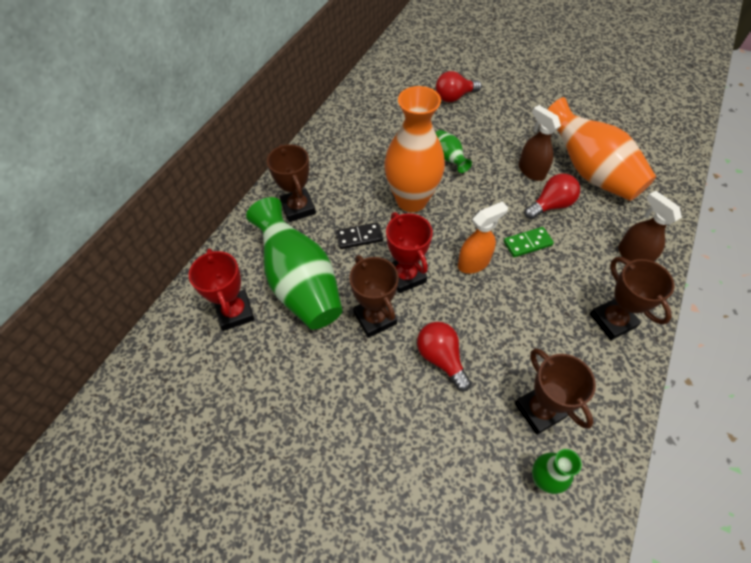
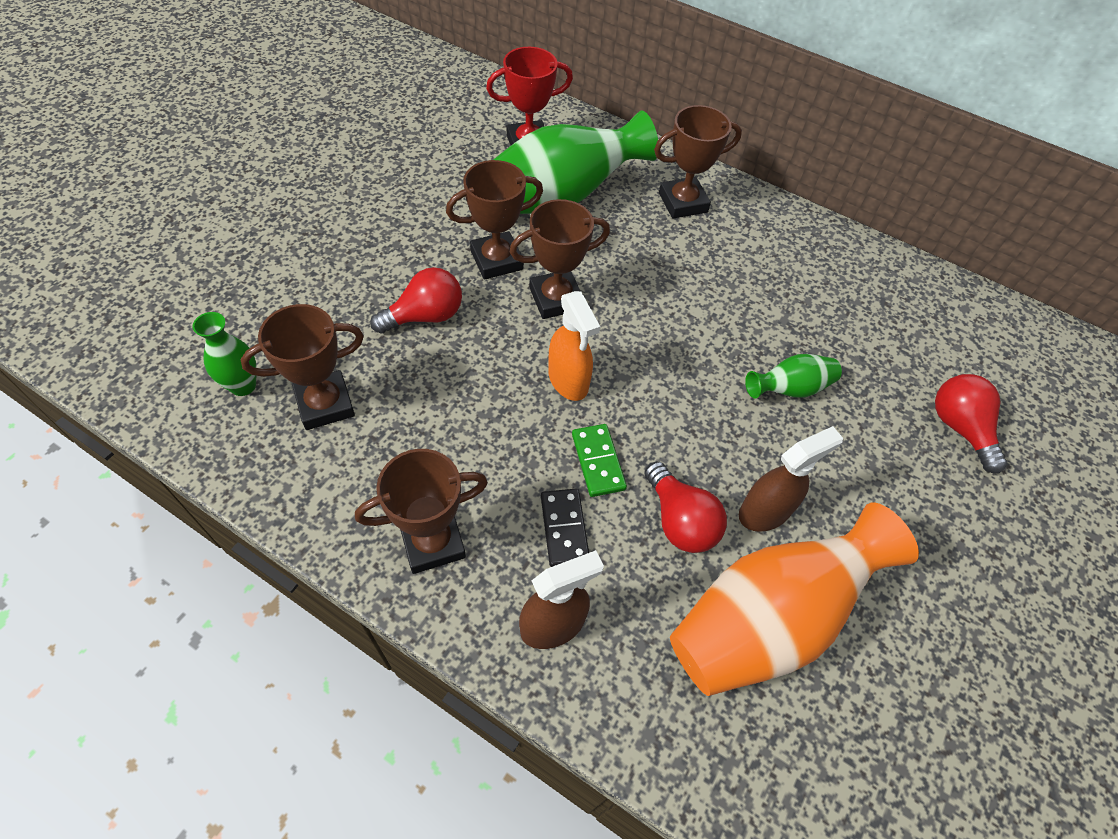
camera: 90 degrees right, 0 degrees up
black domino [336,222,383,249] -> black domino moved to [541,489,589,567]
orange vase [384,86,445,212] -> none
red trophy [386,212,433,293] -> brown trophy [509,199,610,319]

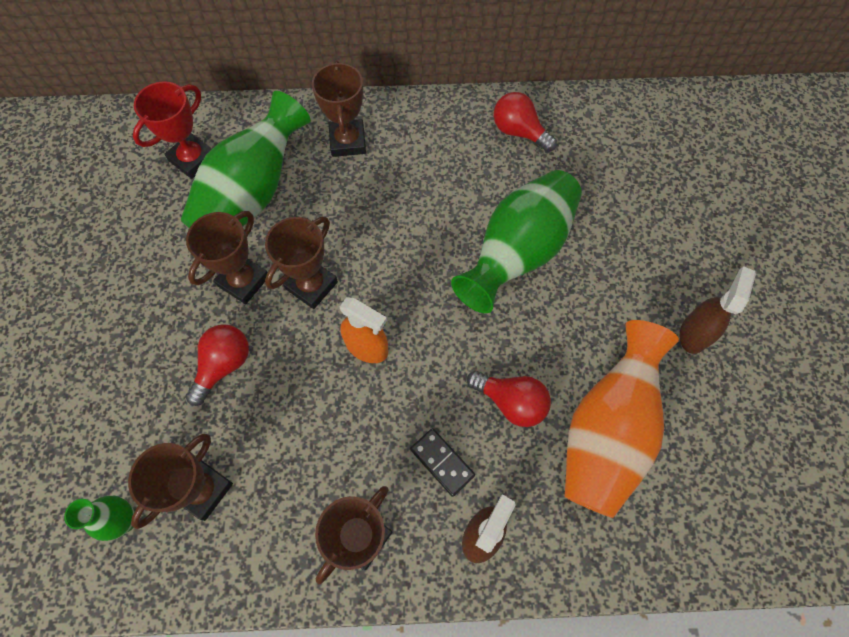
camera: 30 degrees left, 10 degrees up
green domino [572,424,627,497] -> none
brown trophy [654,105,742,219] -> brown trophy turned 45 degrees counterclockwise [312,60,366,157]
brown spray bottle [739,426,843,532] -> brown spray bottle moved to [680,266,756,354]
green vase [745,354,842,398] -> green vase [451,170,582,313], size x2.13
red light bulb [935,374,1007,473] -> red light bulb moved to [494,92,557,152]

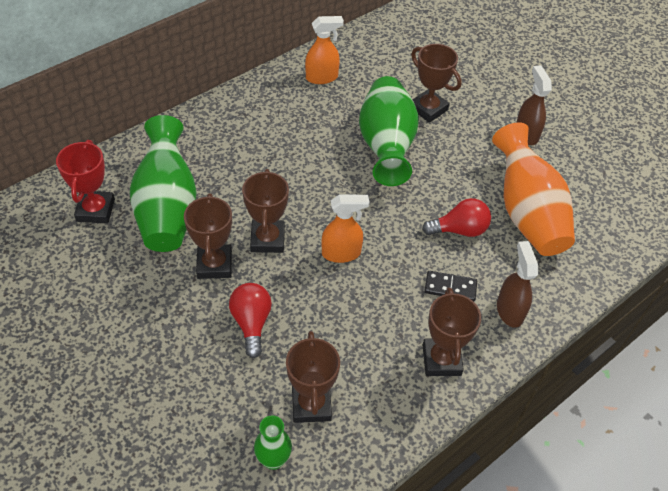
camera: 40 degrees left, 15 degrees down
brown trophy [312,60,366,157] -> brown trophy moved to [411,44,462,123]
red light bulb [494,92,557,152] -> orange spray bottle [305,16,344,84]

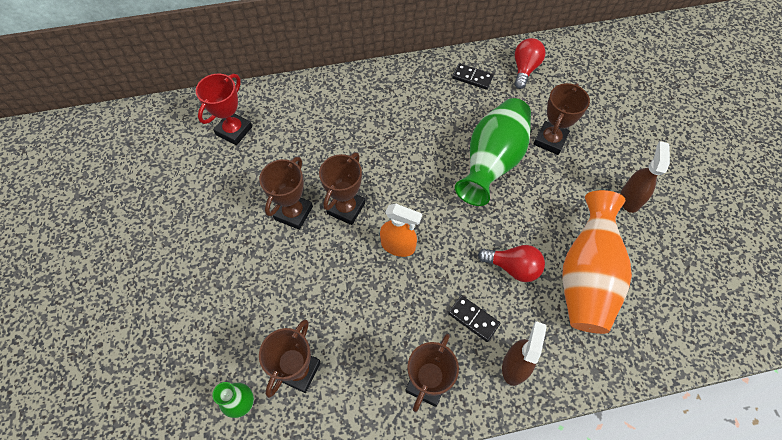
camera: 30 degrees right, 10 degrees up
green vase [130,115,197,252] -> none
red light bulb [229,283,272,358] -> red light bulb moved to [515,38,546,89]
orange spray bottle [305,16,344,84] -> black domino [452,63,493,90]
brown trophy [411,44,462,123] -> brown trophy turned 45 degrees clockwise [533,83,590,155]

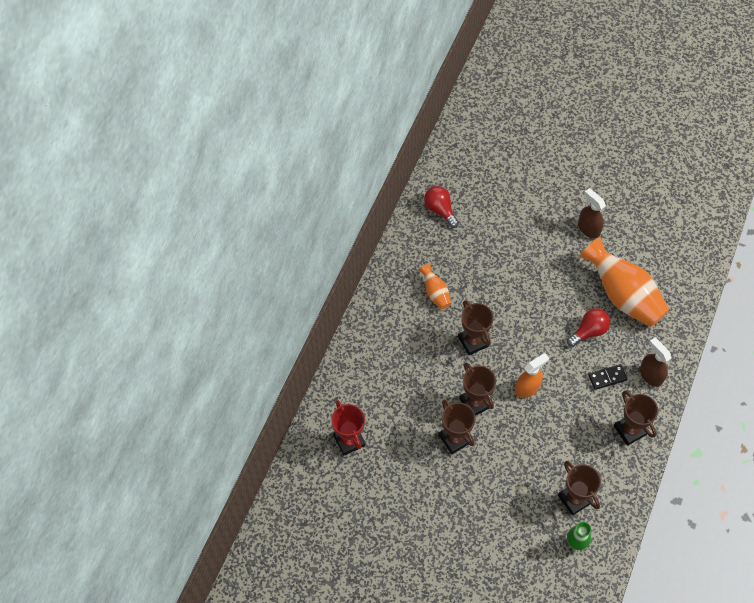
camera: 55 degrees left, 0 degrees up
black domino [452,63,493,90] -> none
green vase [455,98,531,206] -> none
brown trophy [533,83,590,155] -> brown trophy moved to [458,300,494,355]
none -> orange vase [419,264,451,309]

